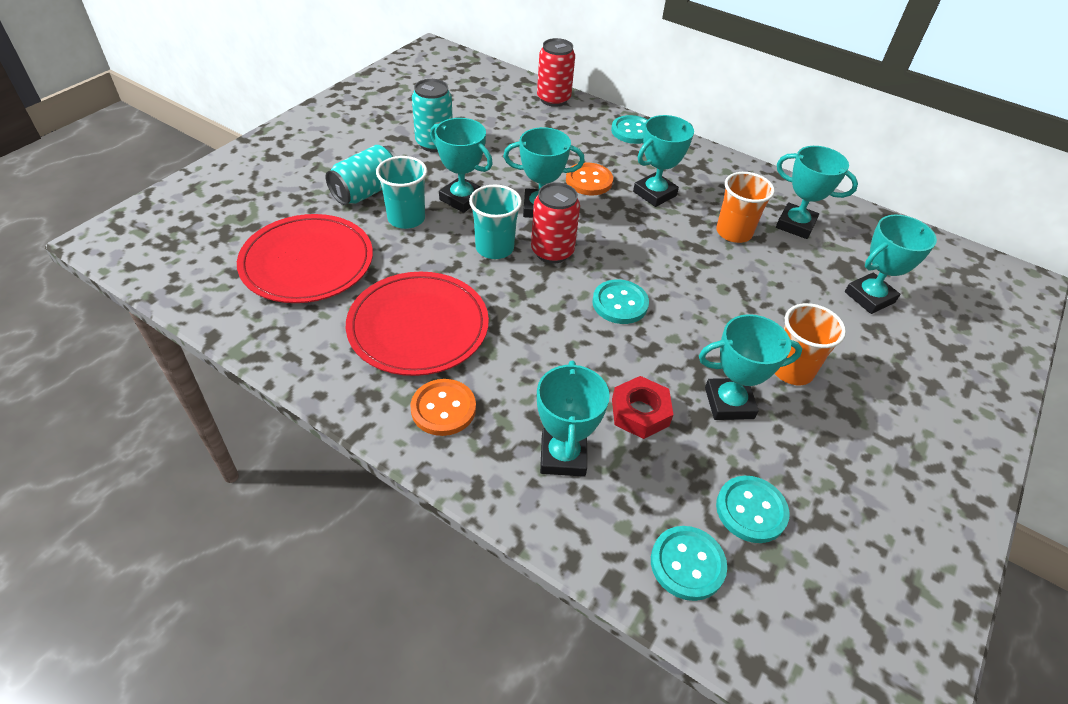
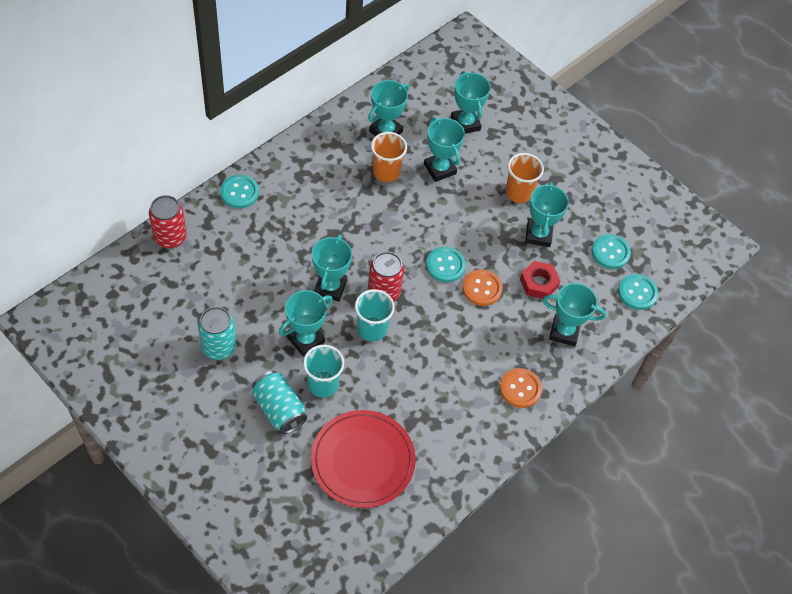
camera: 80 degrees left, 10 degrees up
red plate [346,272,489,376] -> none
orange button [566,162,613,195] -> orange button moved to [462,269,502,306]
turquoise trophy [633,115,694,207] -> turquoise trophy moved to [424,117,465,182]

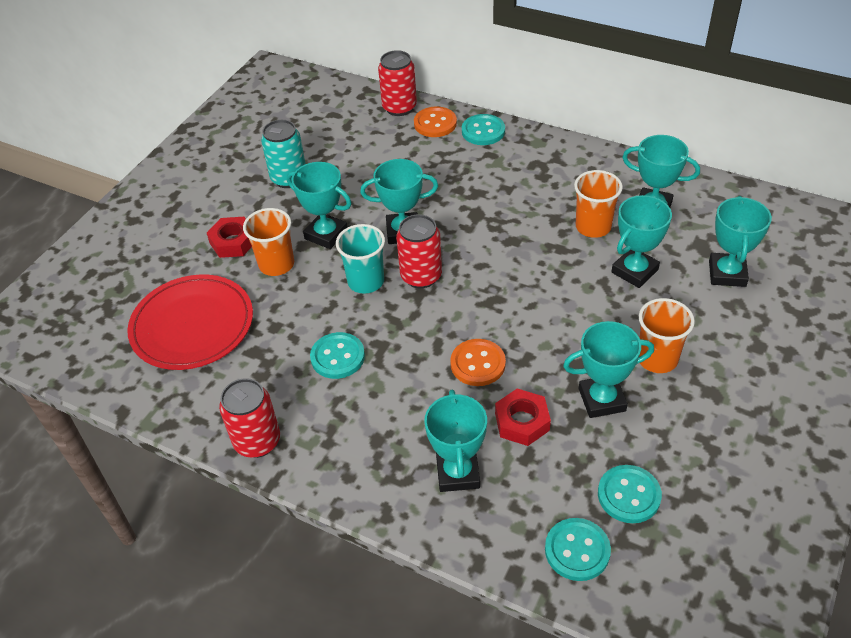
camera: 80 degrees right, 10 degrees down
turquoise can [252,371,307,434] -> red nut [207,217,252,258]
turquoise cup [303,345,344,397] -> orange cup [243,208,294,276]
turquoise button [426,247,466,282] -> turquoise button moved to [310,332,365,379]
turquoise trophy [451,71,491,134] -> turquoise trophy turned 45 degrees counterclockwise [709,196,772,287]
orange button [500,368,542,408] -> orange button moved to [414,106,457,137]
none -> red can [219,378,280,458]

